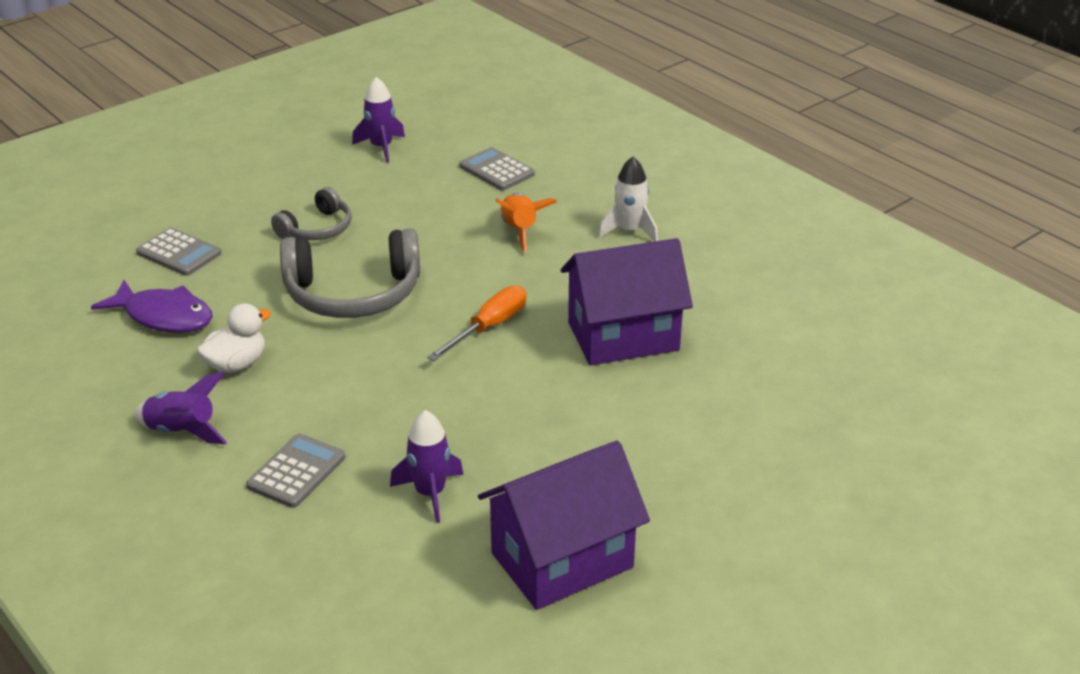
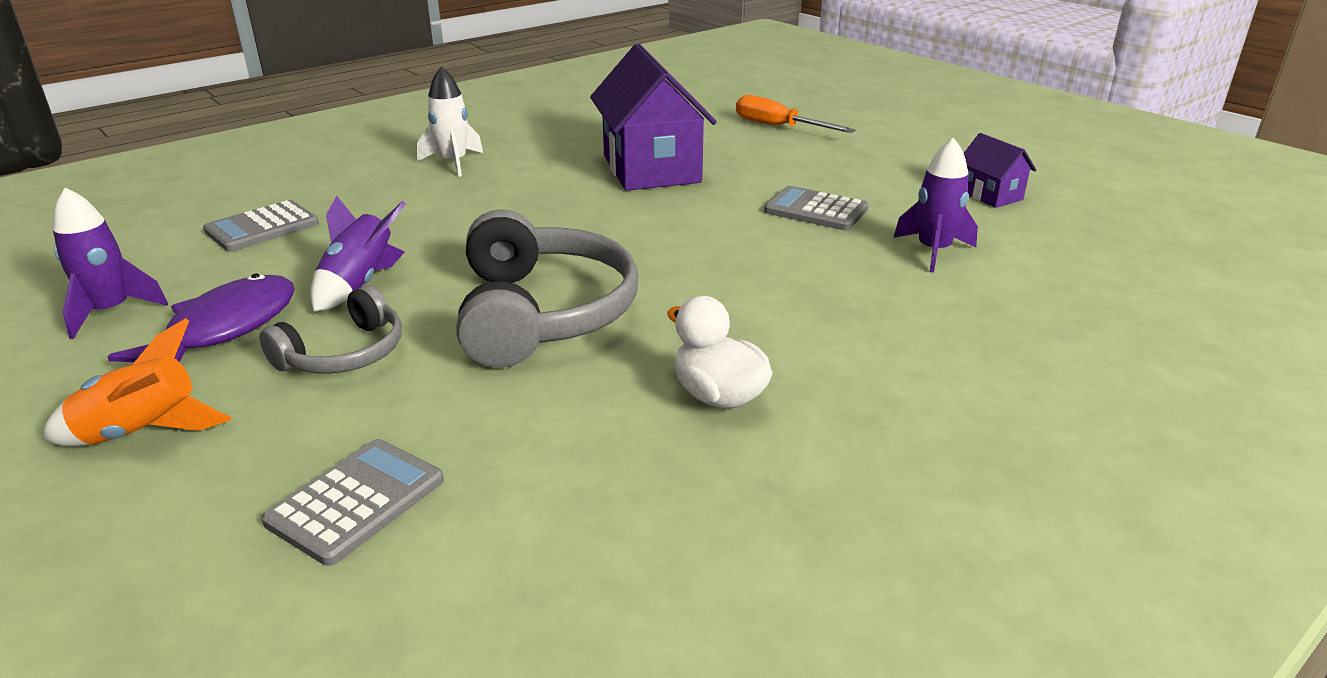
camera: 90 degrees left, 5 degrees down
purple fish [91,280,213,333] -> purple fish moved to [107,273,295,362]
purple rocket [134,372,228,444] -> purple rocket moved to [310,196,406,312]
grey calculator [246,434,345,508] -> grey calculator moved to [764,186,868,230]
grey headphones [271,187,352,240] -> grey headphones turned 90 degrees clockwise [259,285,402,374]
orange screwdriver [427,285,526,361] -> orange screwdriver moved to [736,95,855,133]
purple house [478,441,650,610] -> purple house [964,133,1036,208], size x0.48
orange rocket [496,193,557,252] -> orange rocket moved to [42,318,232,446]

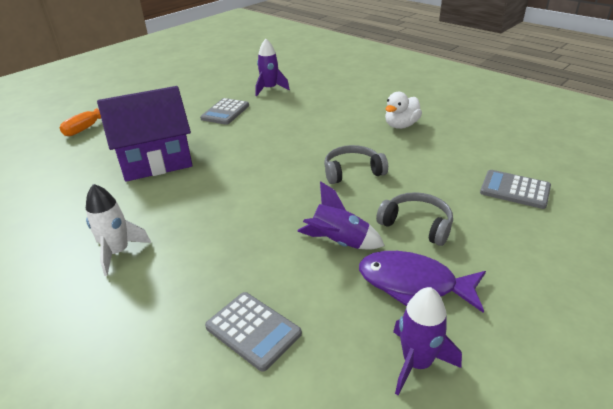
camera: 95 degrees left, 5 degrees up
orange rocket [42,318,232,446] -> none
grey headphones [456,209,638,368] -> grey headphones [324,145,388,184], size x0.57
purple house [964,133,1036,208] -> none

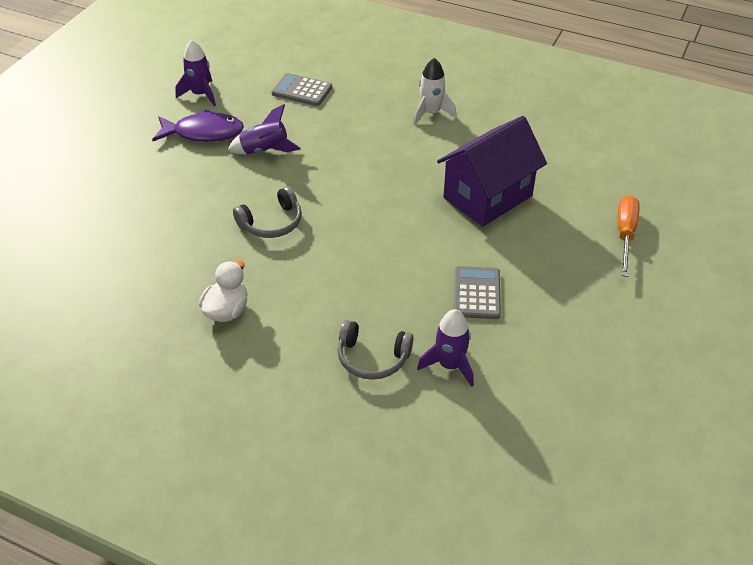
camera: 160 degrees right, 10 degrees up
grey headphones [376,192,453,246] -> grey headphones moved to [337,320,413,380]
grey calculator [480,170,551,209] -> none

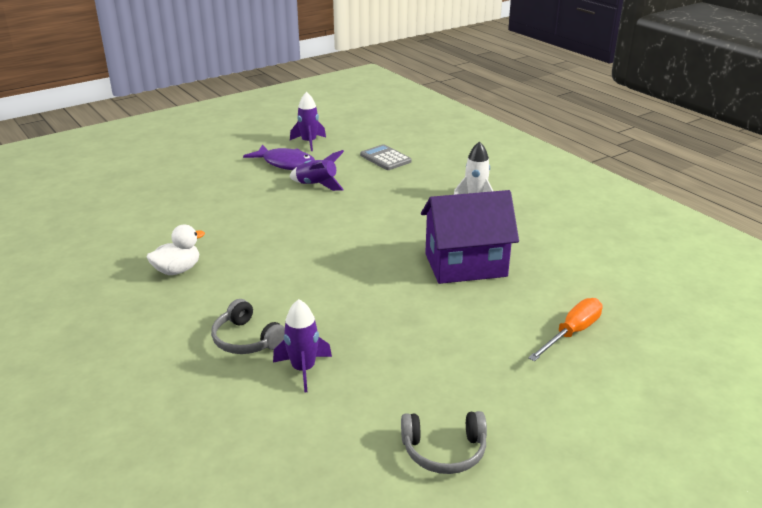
camera: 30 degrees right, 15 degrees down
grey headphones [233,186,302,238] -> grey headphones moved to [401,411,487,474]
grey calculator [454,266,501,319] -> none

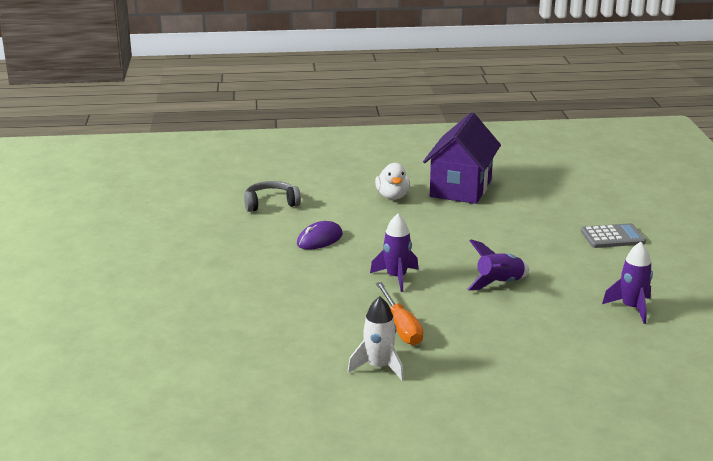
camera: 120 degrees right, 5 degrees down
purple fish [243,144,315,170] -> none
purple rocket [273,299,332,393] -> purple rocket moved to [370,214,419,292]
grey calculator [360,144,412,170] -> grey calculator moved to [581,223,646,248]
grey headphones [401,411,487,474] -> none
purple house [421,190,519,284] -> purple house moved to [423,112,501,204]
orange screwdriver [528,298,603,362] -> orange screwdriver moved to [376,282,423,346]
none -> purple mouse [297,221,343,250]

